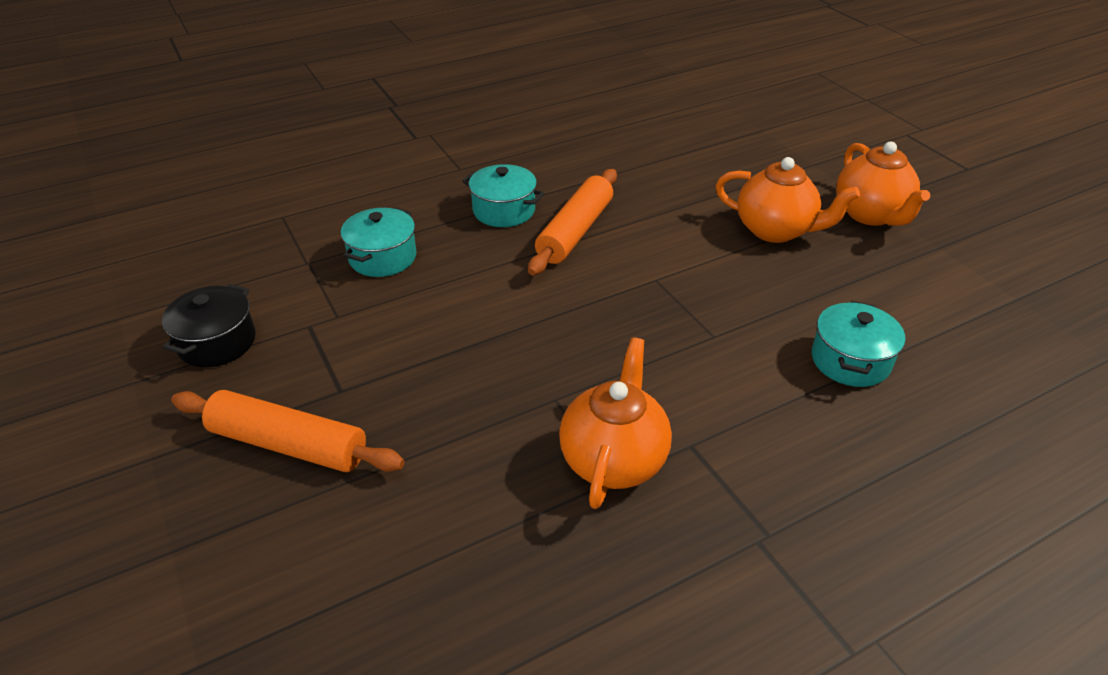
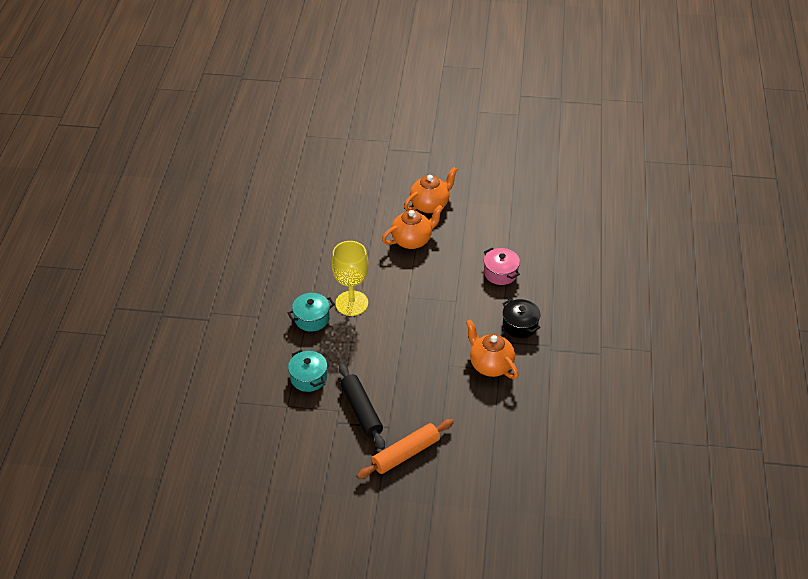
camera: 55 degrees left, 5 degrees up
black pot [162,284,256,367] -> black pot moved to [502,299,541,338]
orange rolling pin [528,169,617,275] -> yellow goblet [332,241,368,316]
turquoise pot [812,300,905,387] -> pink pot [484,248,520,285]
orange teapot [836,142,930,226] -> orange teapot turned 60 degrees counterclockwise [404,167,458,213]
none -> black rolling pin [339,364,385,450]

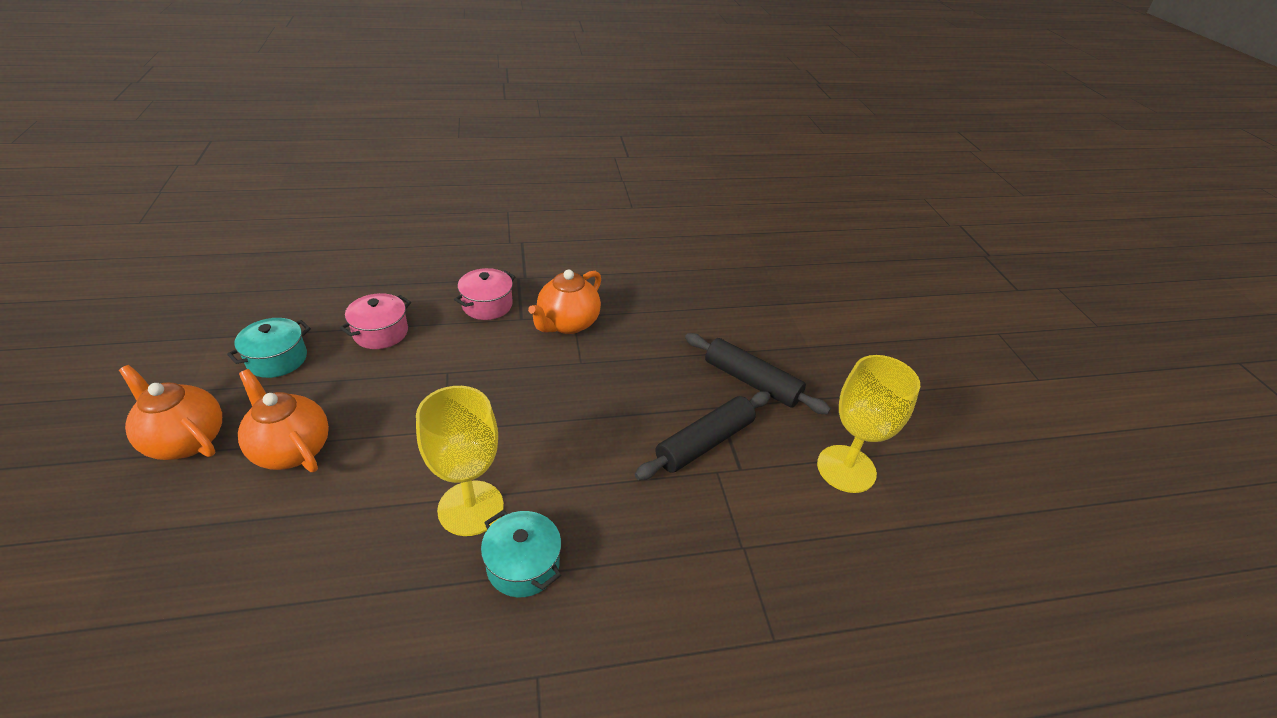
camera: 110 degrees left, 5 degrees down
turquoise pot [288,350,327,392] -> turquoise pot moved to [227,318,311,378]
orange rolling pin [357,419,454,479] -> black rolling pin [685,333,831,414]
black pot [502,299,541,338] -> pink pot [454,268,515,320]
none -> yellow goblet [817,355,920,493]

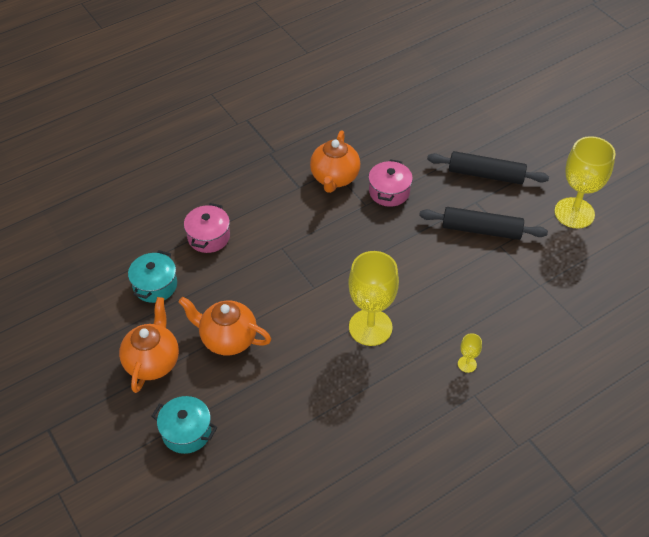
camera: 20 degrees left, 10 degrees up
orange teapot [119,365,222,460] -> orange teapot turned 90 degrees clockwise [119,297,179,393]
pink pot [454,268,515,320] -> pink pot moved to [368,159,413,207]
turquoise pot [481,510,561,597] -> turquoise pot moved to [152,396,217,454]
black rolling pin [635,392,770,480] -> black rolling pin turned 75 degrees clockwise [419,207,548,240]
none -> yellow goblet [458,333,482,373]

